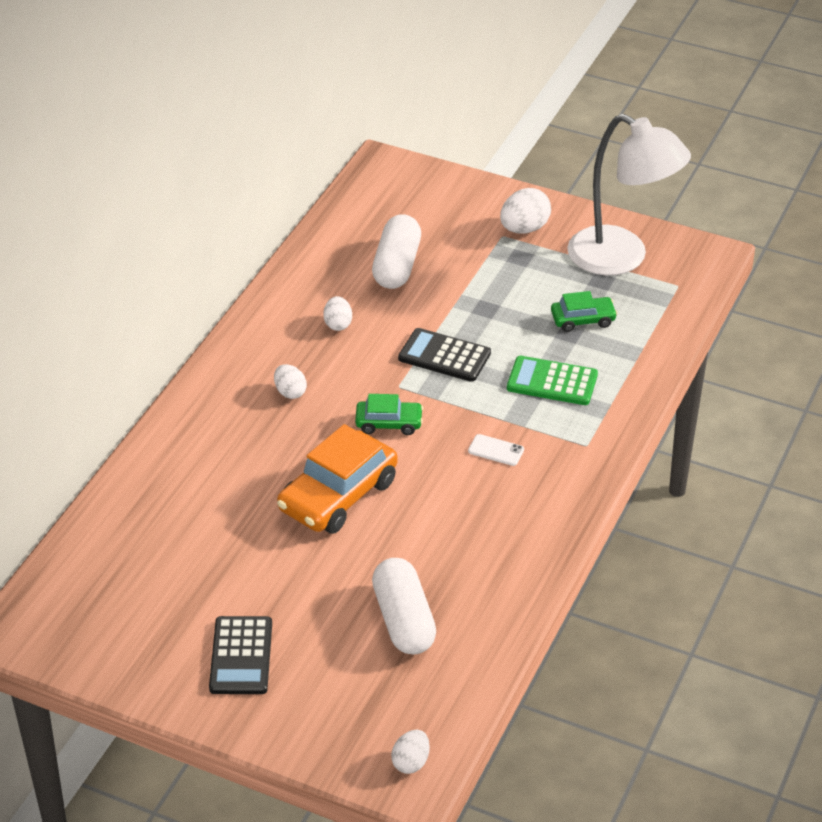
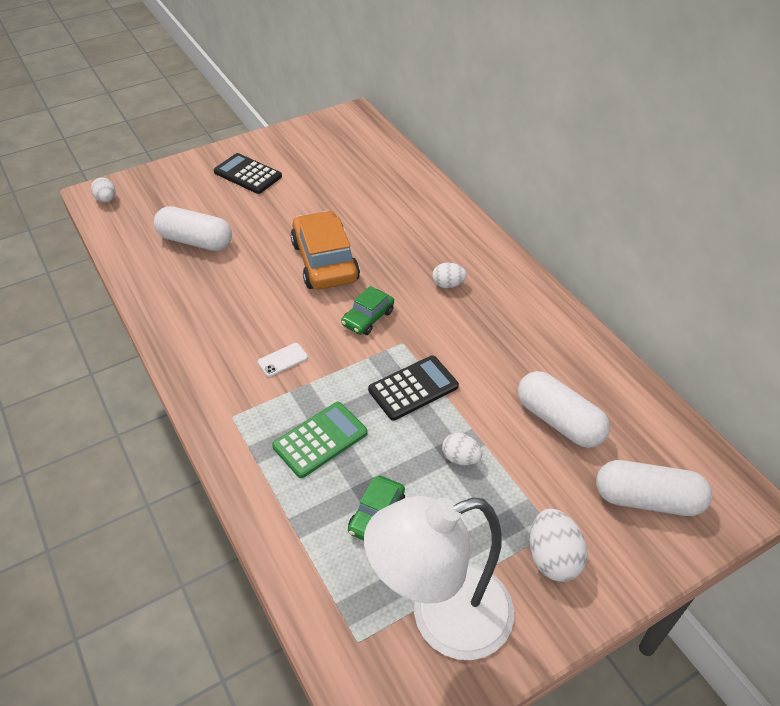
camera: 125 degrees right, 5 degrees up
white egg [323,296,352,331] -> white egg moved to [442,433,482,465]
none -> white capsule [596,460,712,516]

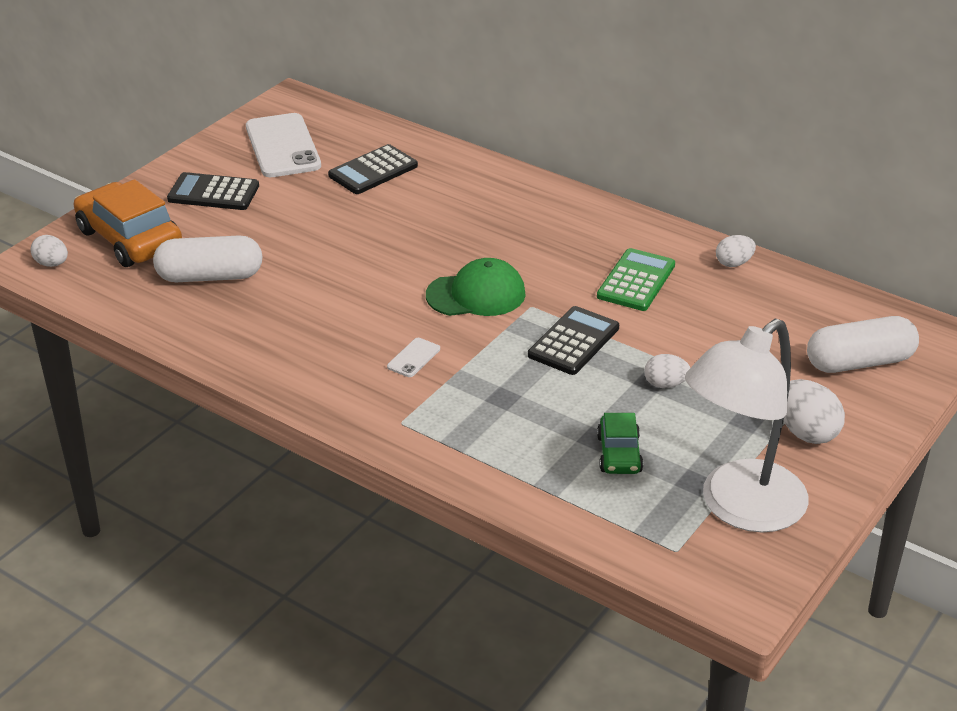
camera: 25 degrees left, 10 degrees down
green calculator [272,402,368,478] -> green calculator moved to [597,248,675,311]
orange car [291,211,360,290] -> orange car moved to [74,179,182,267]
green car [341,286,394,335] -> green cap [426,258,526,316]
white egg [432,263,467,288] -> white egg moved to [716,235,756,267]
white capsule [518,371,610,448] -> none
none -> white phone [246,113,321,177]
none -> black calculator [328,144,418,194]

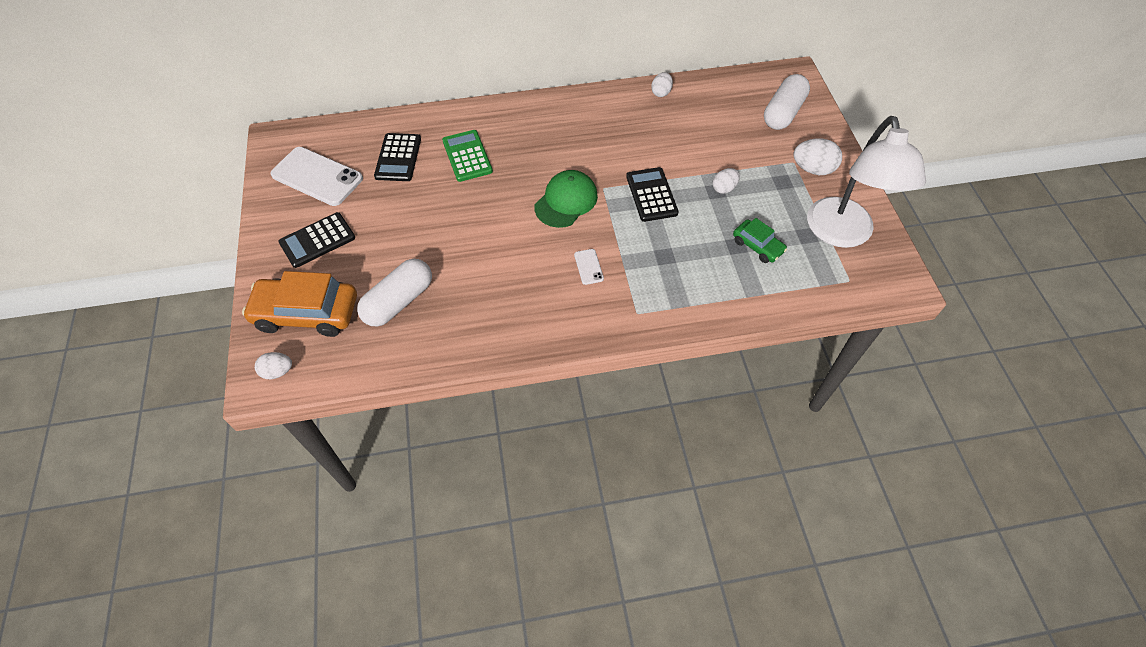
camera: 45 degrees left, 20 degrees up
green calculator [597,248,675,311] -> green calculator moved to [442,130,493,182]

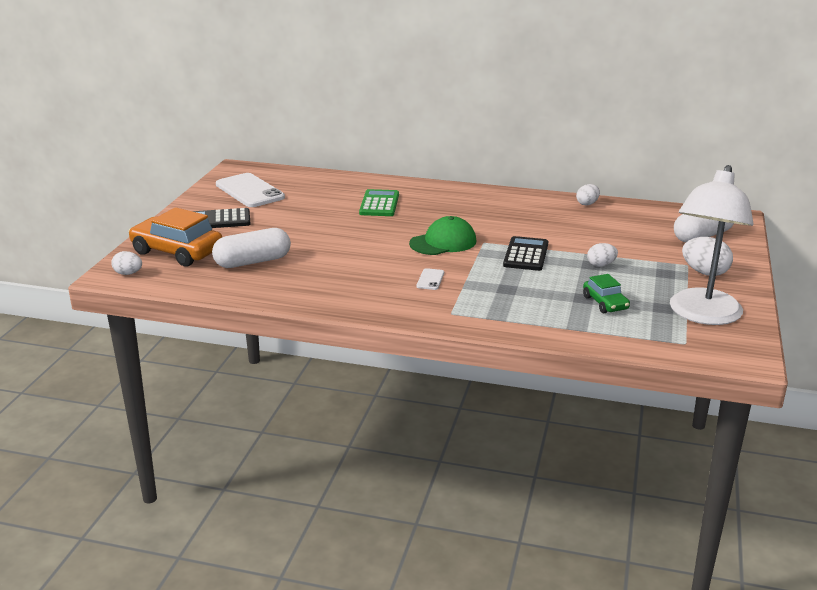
camera: 25 degrees right, 30 degrees down
black calculator [374,133,421,181] -> none

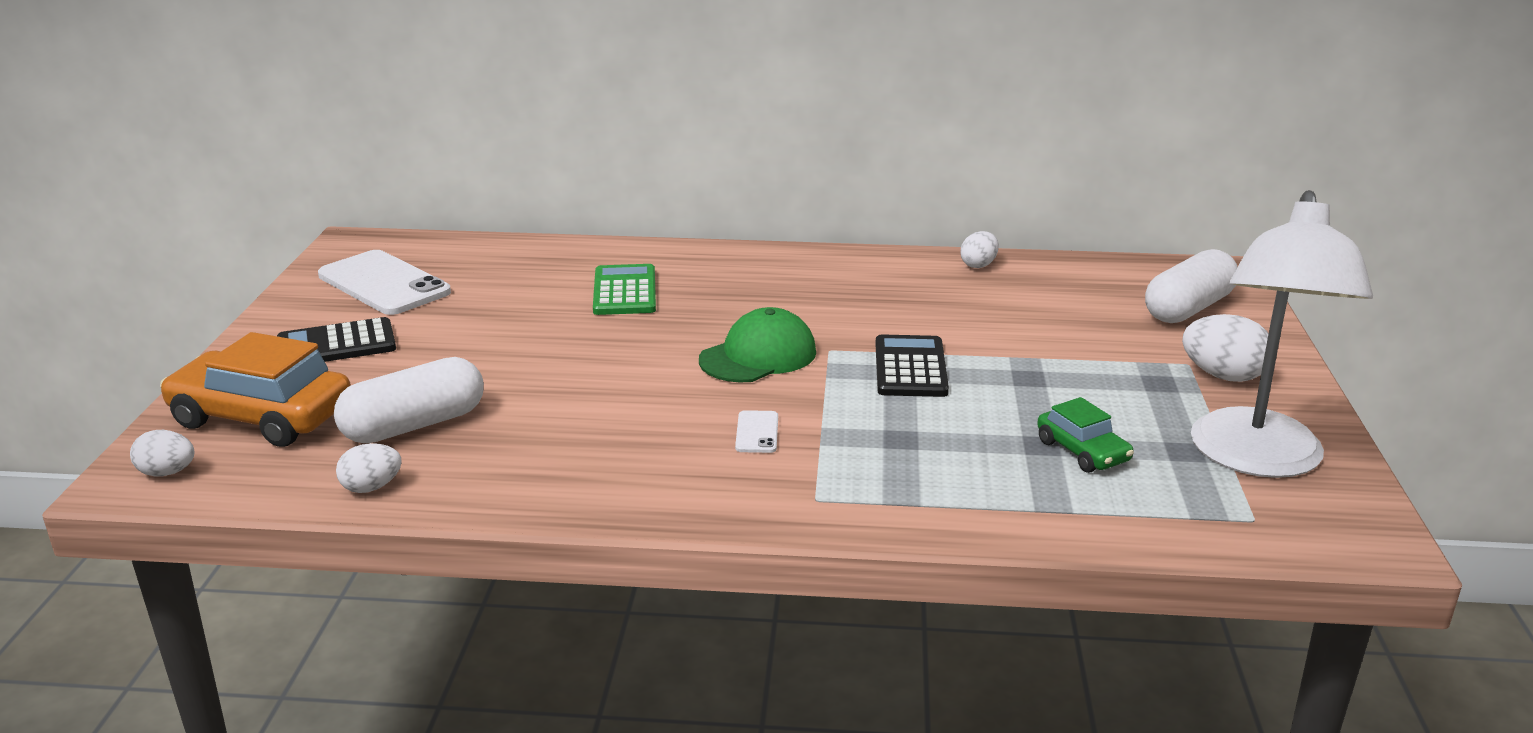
camera: 10 degrees left, 0 degrees up
white egg [587,243,618,267] -> white egg moved to [336,443,402,493]

